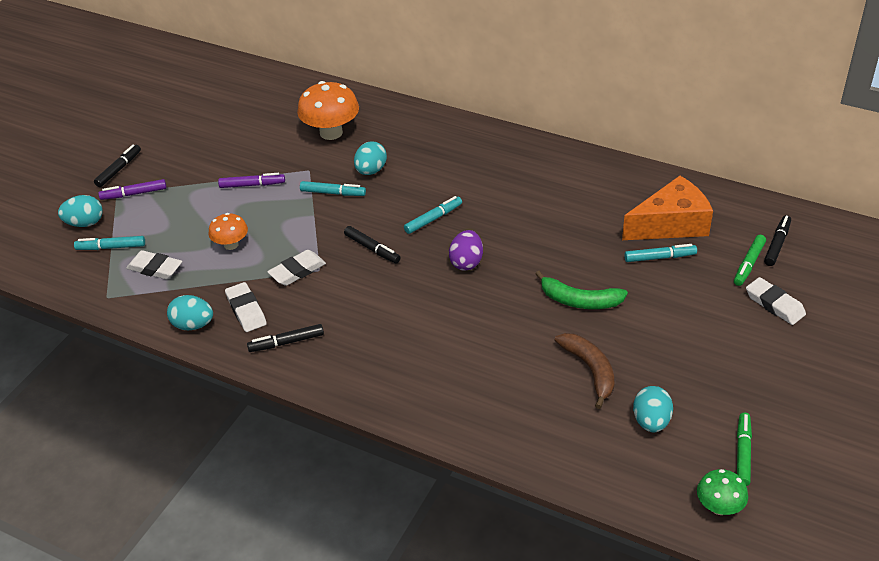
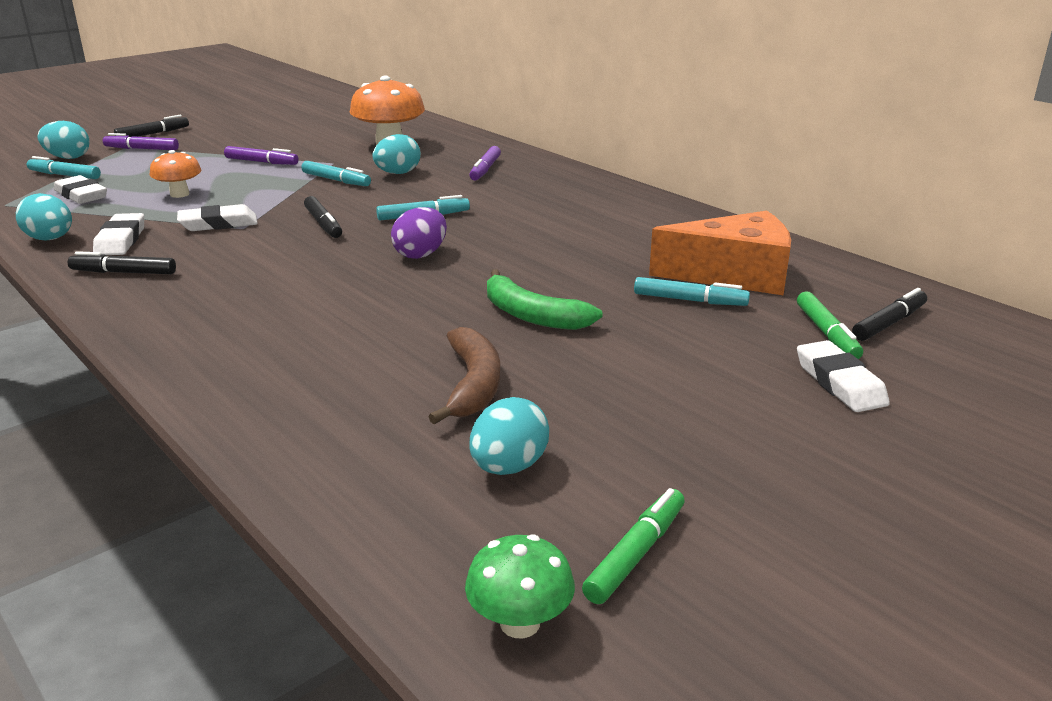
camera: 20 degrees right, 15 degrees down
green marker [734,235,766,286] -> green marker turned 60 degrees counterclockwise [797,291,863,359]
none -> purple marker [469,146,501,181]

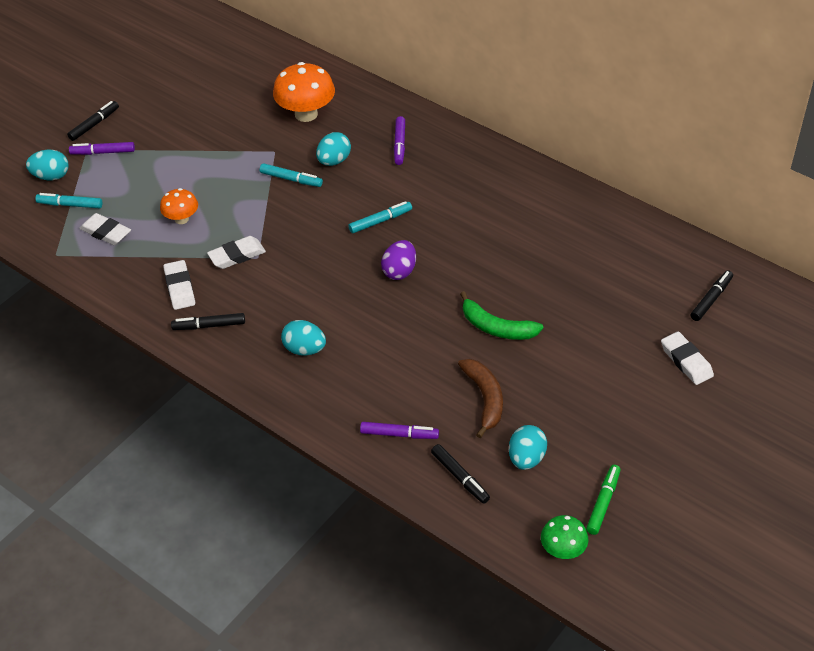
camera: 10 degrees left, 20 degrees up
turquoise egg [16,193,72,241] -> turquoise egg moved to [281,320,326,356]
purple marker [224,146,298,165] -> purple marker moved to [360,422,439,439]
black marker [304,196,342,238] -> black marker moved to [431,444,490,504]
turquoise marker [634,277,750,306] -> none
orange cheese [649,211,791,295] -> none
green marker [797,291,863,359] -> none

